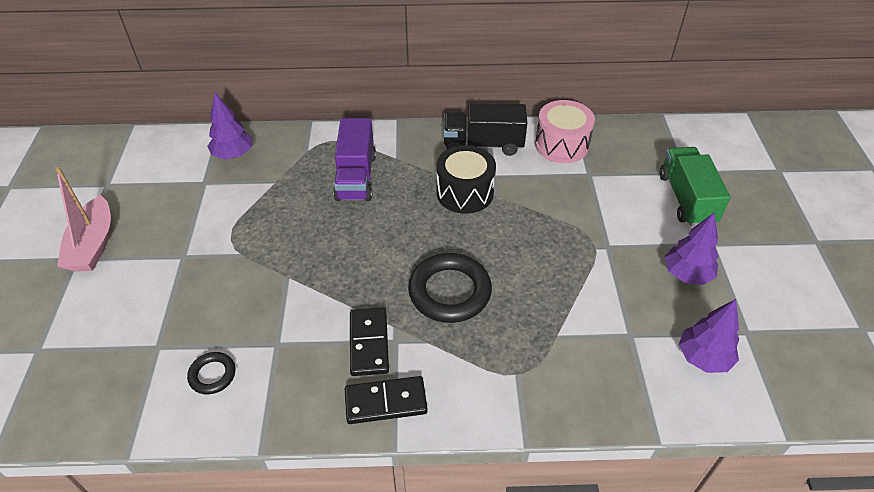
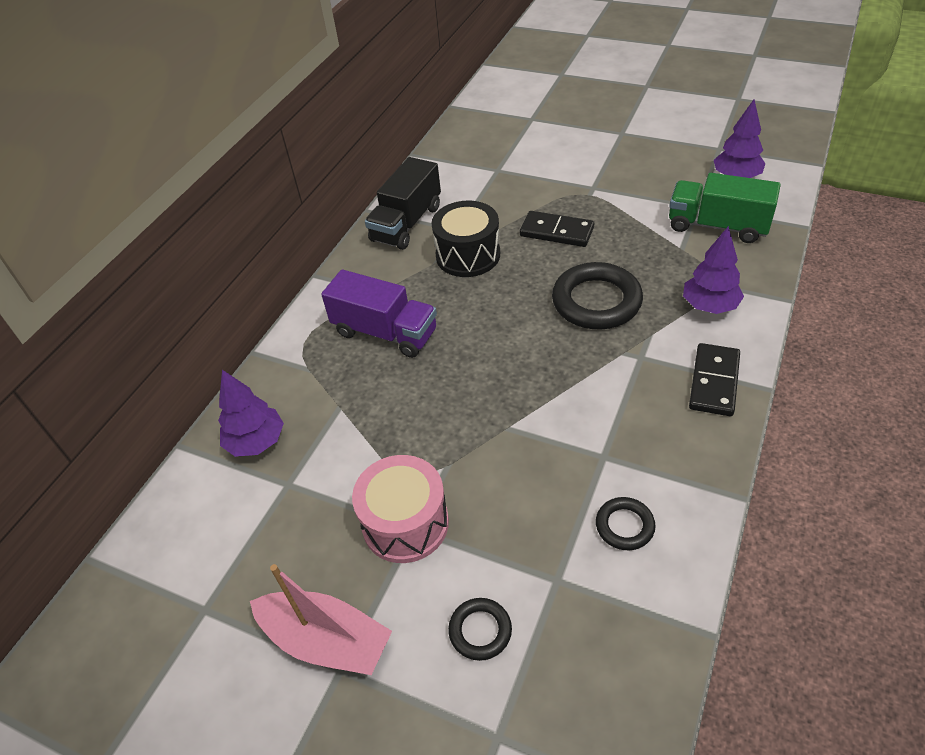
camera: 60 degrees left, 0 degrees up
black domino [350,308,389,376] -> black domino moved to [520,211,594,247]
pink drum [535,100,595,163] -> pink drum moved to [352,455,449,563]
green truck [660,147,731,226] -> green truck moved to [669,173,781,243]
purple tree [664,213,719,285] -> purple tree moved to [683,226,744,314]
none -> black ring [448,598,512,661]

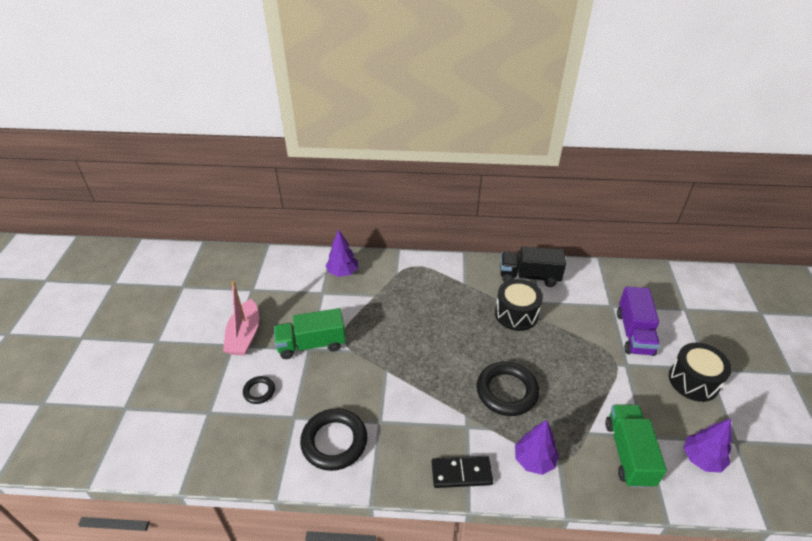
camera: 65 degrees right, 5 degrees down
purple truck [321,269,437,358] -> purple truck moved to [617,287,660,356]
pink drum [352,455,449,563] -> green truck [274,308,346,359]
black domino [520,211,594,247] -> none
black ring [596,497,656,550] -> black ring [300,408,367,471], size x1.95
none -> black drum [669,343,732,402]

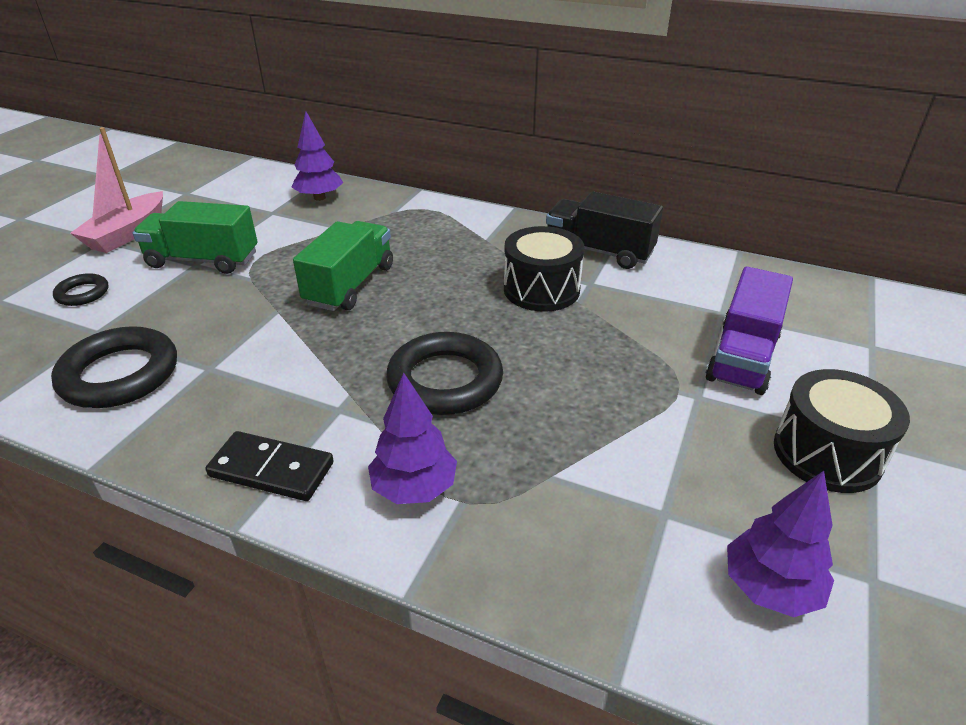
camera: 20 degrees right, 5 degrees down
green truck [605,404,667,488] -> green truck moved to [293,221,393,311]

